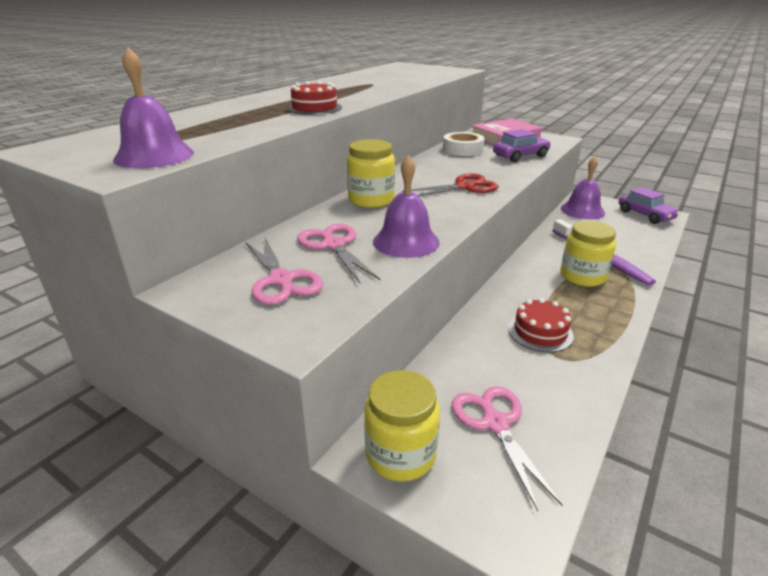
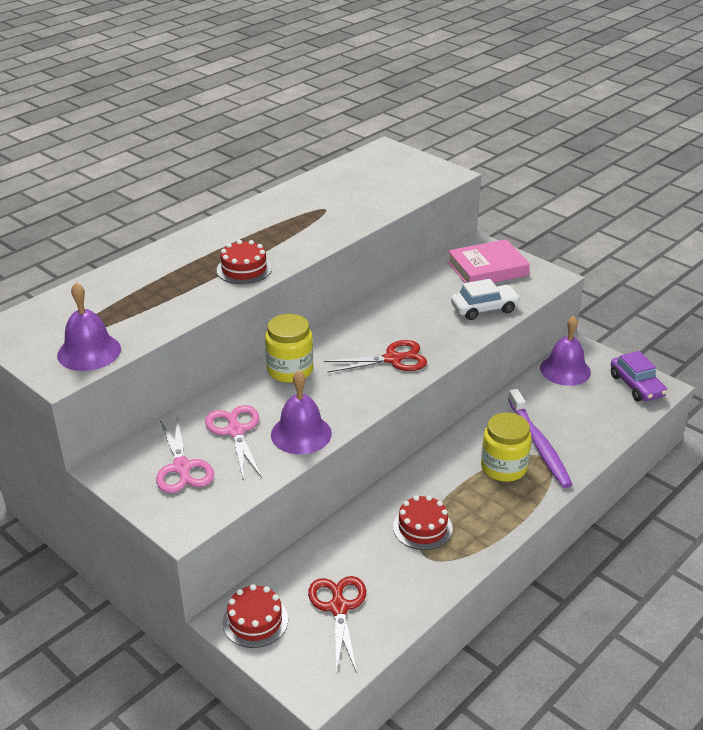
camera: 10 degrees right, 5 degrees up
yellow jar [364,370,440,482] -> red cake [223,584,288,648]
white tape [443,132,485,156] -> none
pink scissors [452,386,563,511] -> red scissors [308,576,366,673]
purple car [493,129,551,162] -> white car [451,279,521,320]

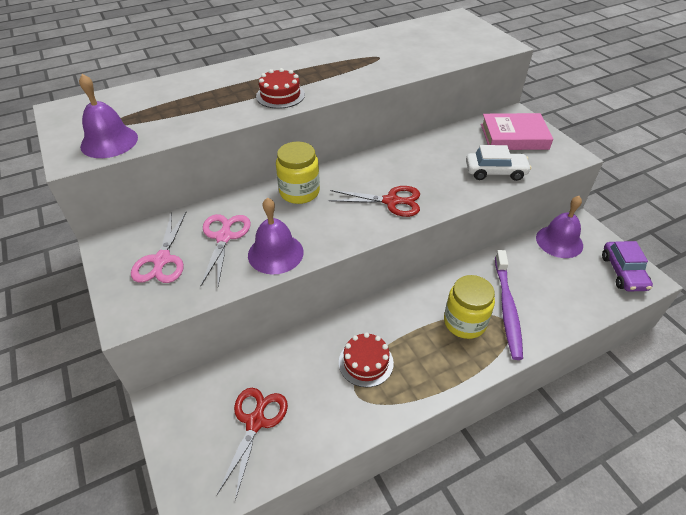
camera: 20 degrees right, 10 degrees up
red cake [223,584,288,648] -> none

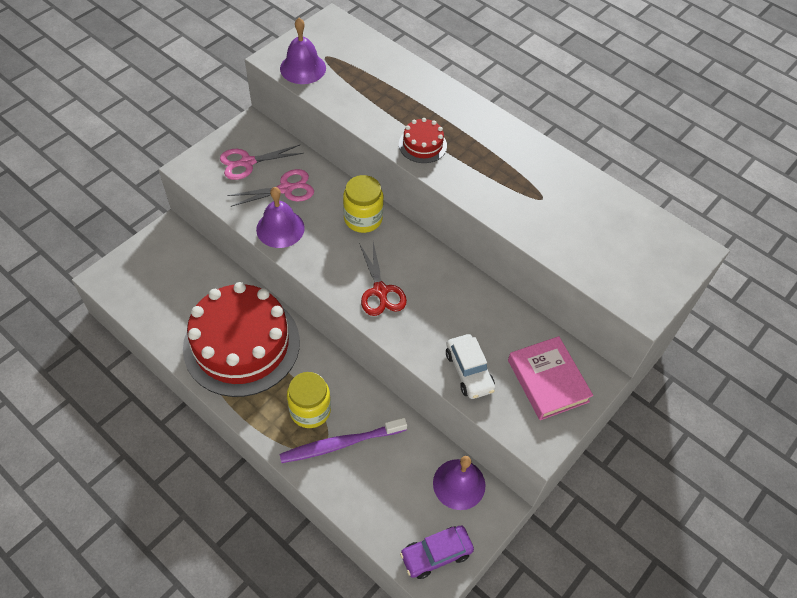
camera: 65 degrees right, 10 degrees up
red scissors [217,388,288,500] -> none
red cake [339,333,394,387] -> red cake [183,282,300,397], size x2.44

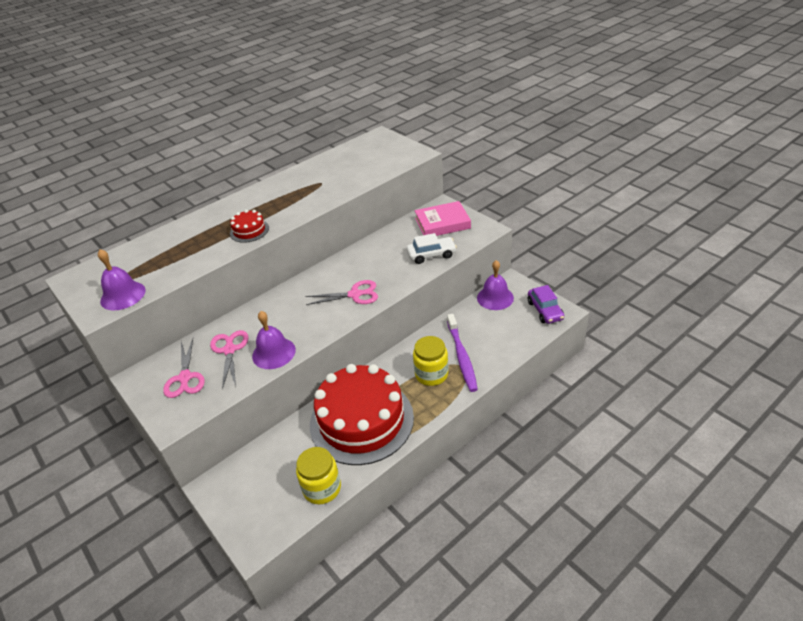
camera: 75 degrees left, 15 degrees down
yellow jar [343,175,383,233] -> yellow jar moved to [296,447,341,504]
red scissors [359,242,407,316] -> pink scissors [305,280,378,305]

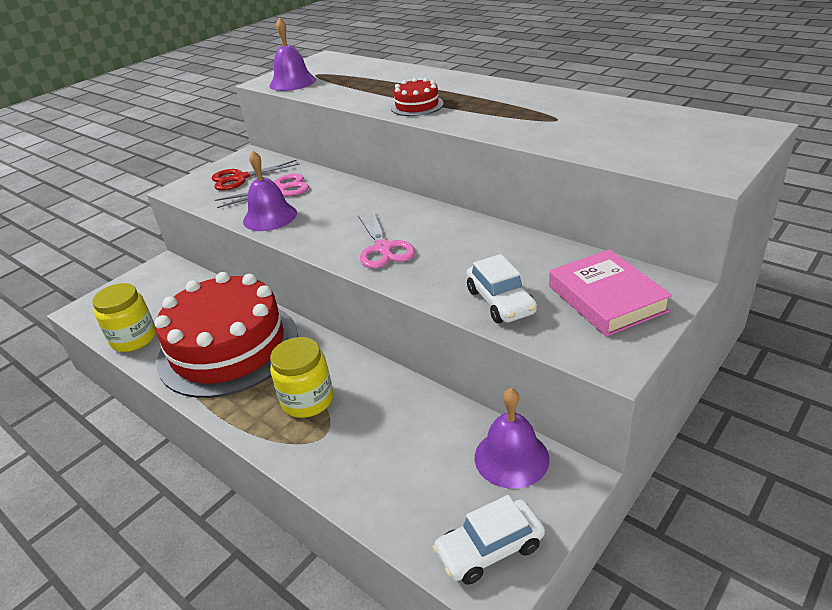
camera: 80 degrees right, 5 degrees down
pink scissors [163,339,205,398] -> red scissors [212,160,300,191]
purple toothbrush [447,314,478,392] -> none
purple car [528,285,564,324] -> white car [433,495,545,585]

